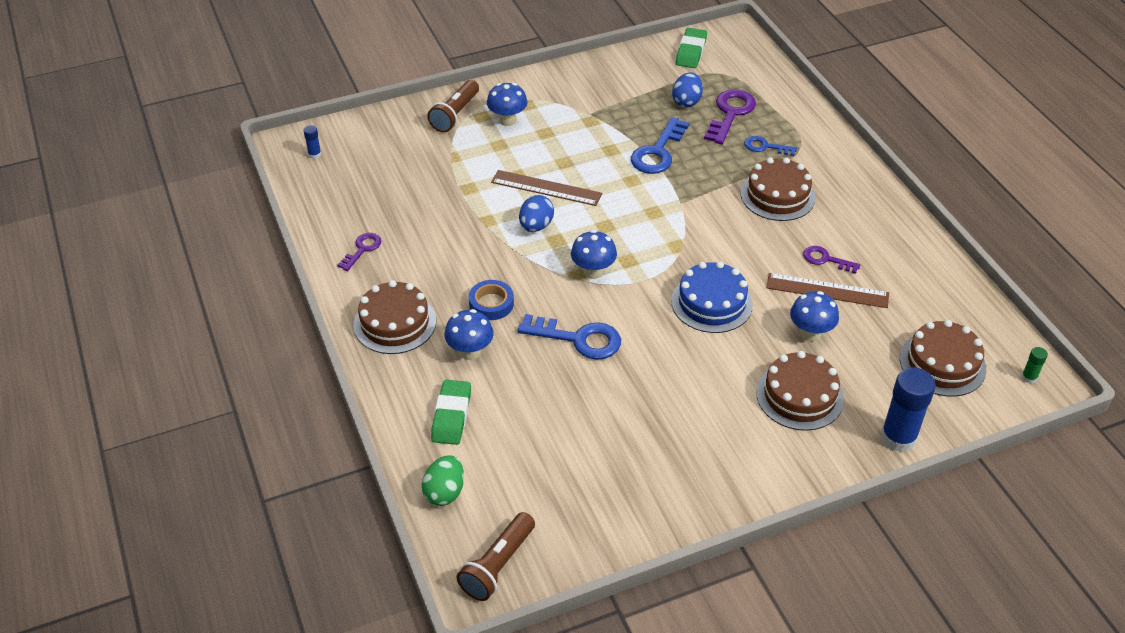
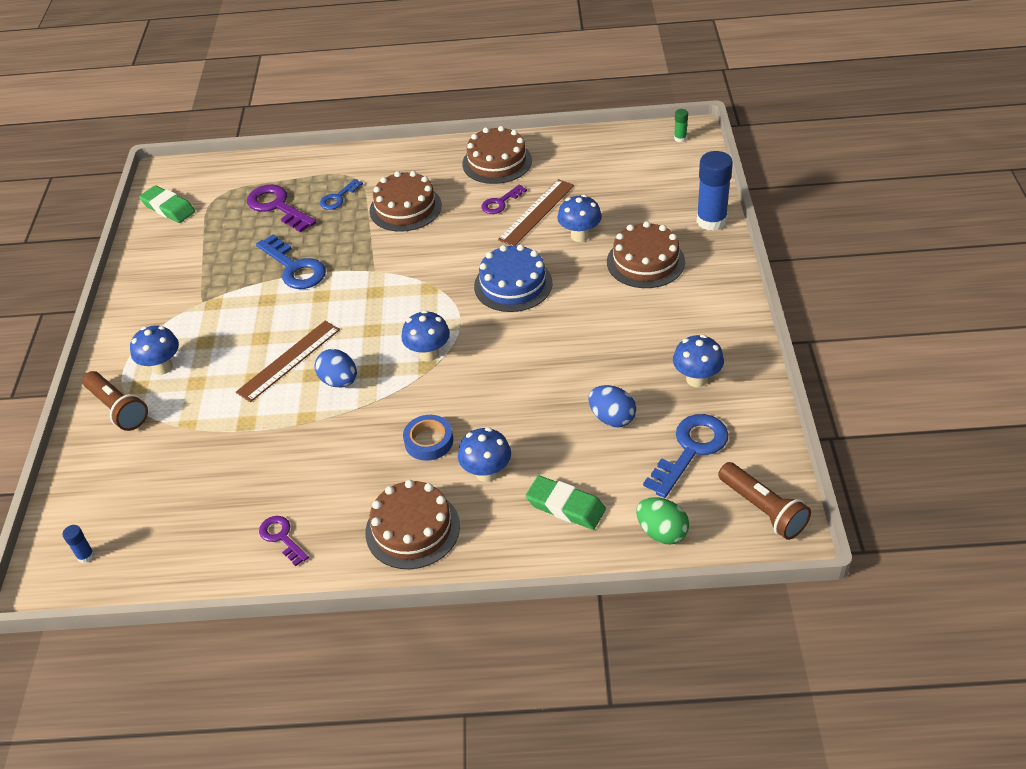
camera: 65 degrees left, 0 degrees up
blue key [517,314,621,360] -> blue key moved to [643,414,729,498]
blue egg [672,72,703,108] -> blue egg moved to [588,385,636,427]
brown cake [900,320,986,397] -> brown cake moved to [462,126,532,184]
none -> blue mushroom [673,335,724,387]

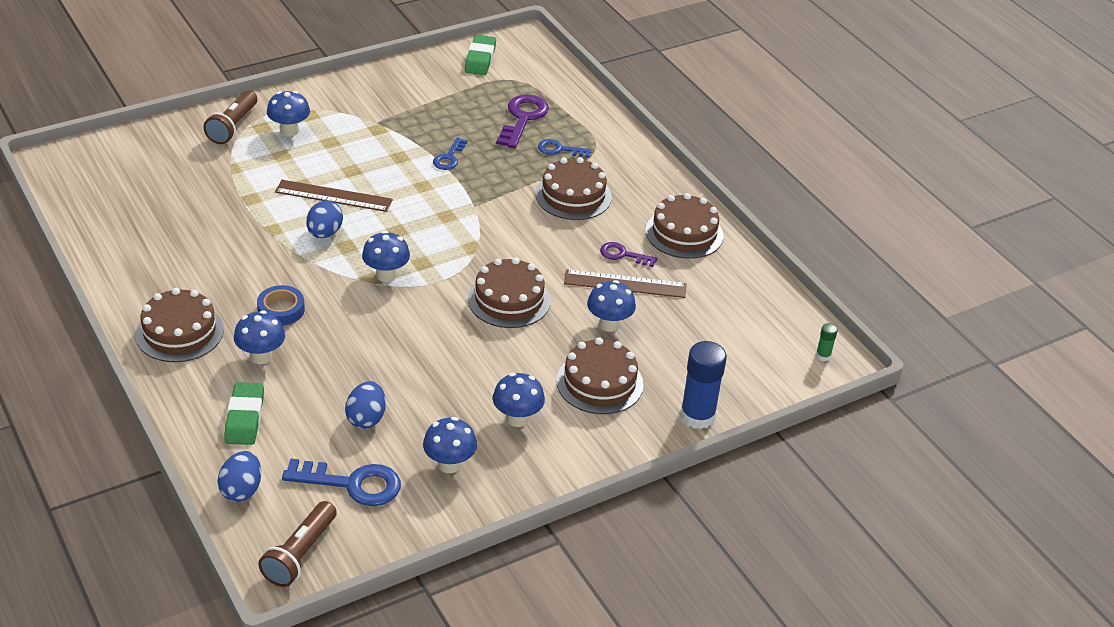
camera: 55 degrees right, 5 degrees down
blue glue stick [62,525,94,563] -> none
blue key [256,234,326,289] -> blue key [433,137,468,170], size x0.58
purple key [259,516,309,566] -> none
blue cake [474,244,553,312] -> brown cake [468,257,551,328]
green egg [636,497,689,545] -> blue egg [217,451,261,502]
none -> blue mushroom [493,373,545,427]

